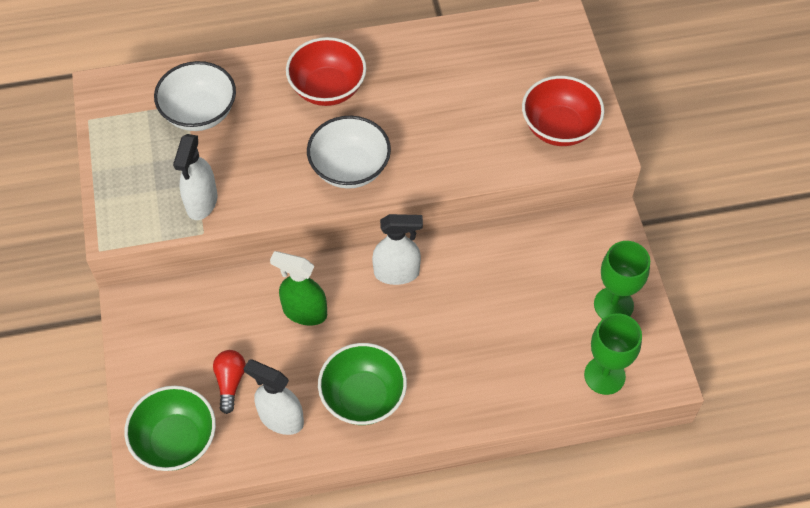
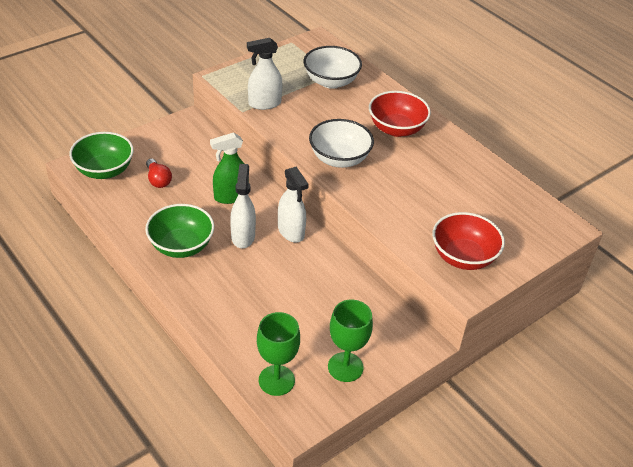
camera: 60 degrees right, 15 degrees down
red light bulb [213,350,246,414] -> red light bulb turned 90 degrees clockwise [146,158,172,188]
white spray bottle [244,359,304,435] -> white spray bottle moved to [230,164,256,248]
green spray bottle [270,251,327,326] -> green spray bottle turned 105 degrees counterclockwise [210,132,249,204]

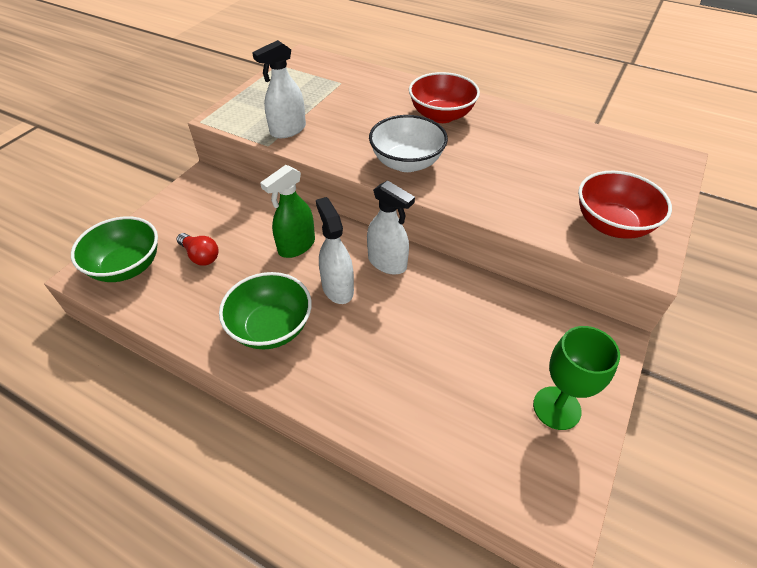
camera: 20 degrees left, 5 degrees up
green goblet [257,312,300,396] -> none
white bowl [304,46,362,89] -> none

